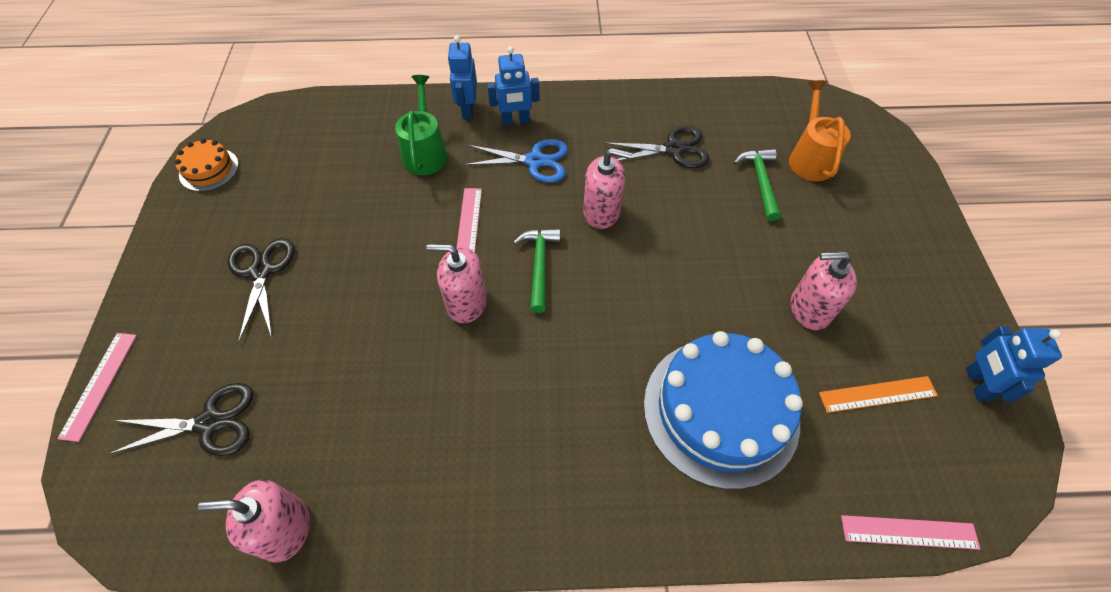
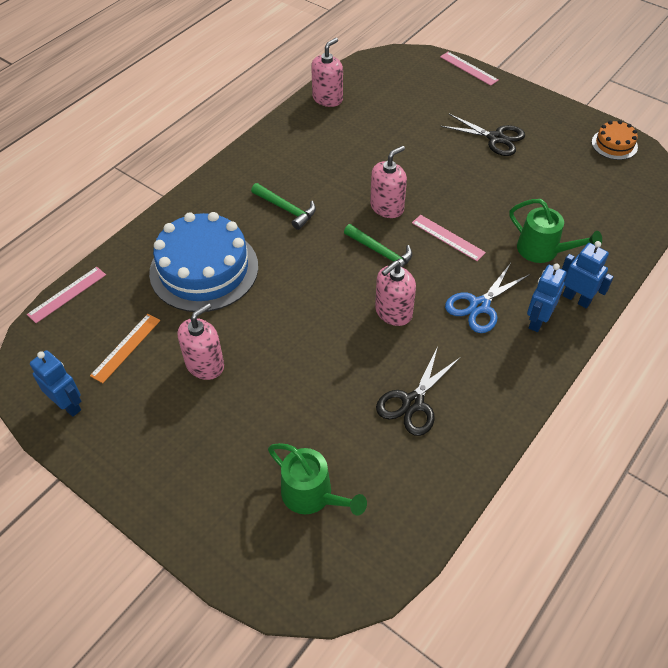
camera: 130 degrees right, 5 degrees down
black scissors [108,383,253,456] -> none
green hammer [734,149,781,221] -> green hammer moved to [251,183,316,230]
orange watering can [789,80,851,181] -> green watering can [268,443,367,516]

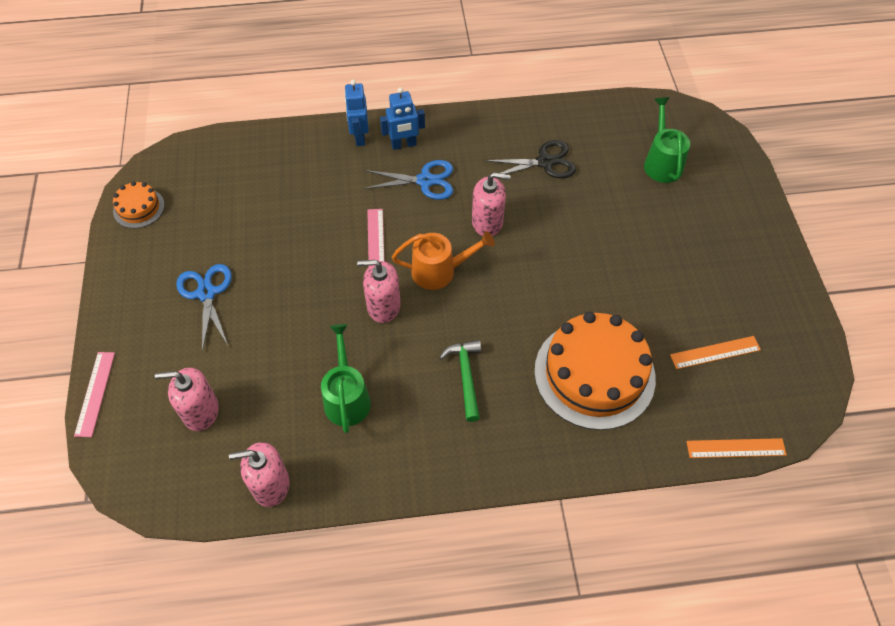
camera: 135 degrees left, 5 degrees up
pink ruler [27,267,106,323] -> orange ruler [686,438,787,458]
blue robot [30,350,81,417] -> none
blue cake [149,212,258,312] -> orange cake [534,312,656,430]
pink soap dispenser [178,303,224,380] -> pink soap dispenser moved to [155,367,219,431]
green hammer [344,224,412,267] -> orange watering can [392,231,495,290]
black scissors [440,114,525,156] -> blue scissors [176,264,232,351]
green watering can [510,199,602,263] -> green watering can moved to [321,324,371,433]

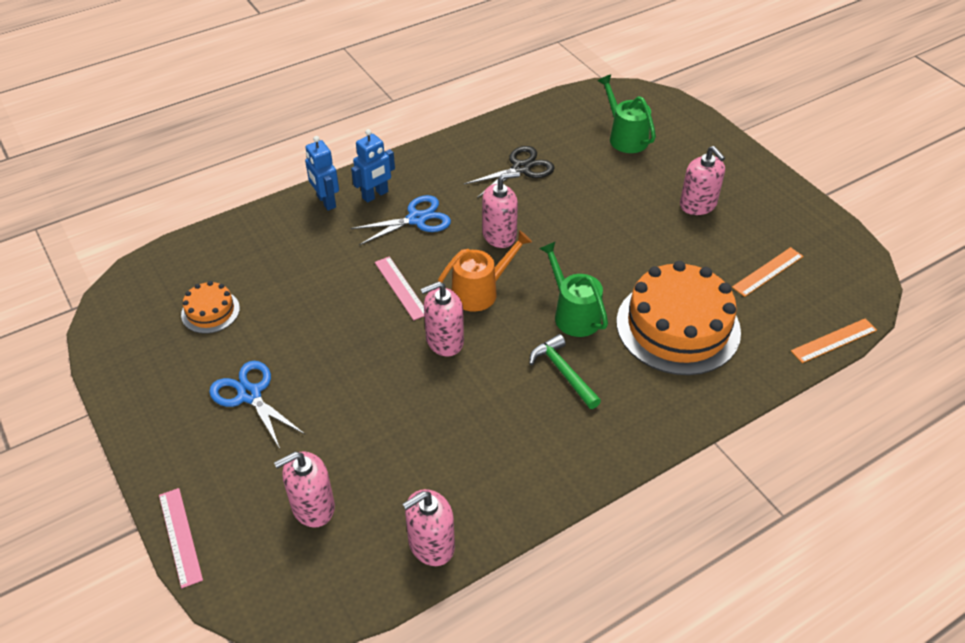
camera: 25 degrees left, 10 degrees down
orange cake [113,181,165,228] -> orange cake moved to [181,281,240,334]
green watering can [321,324,371,433] -> green watering can moved to [539,242,608,337]
none -> pink soap dispenser [680,146,725,215]

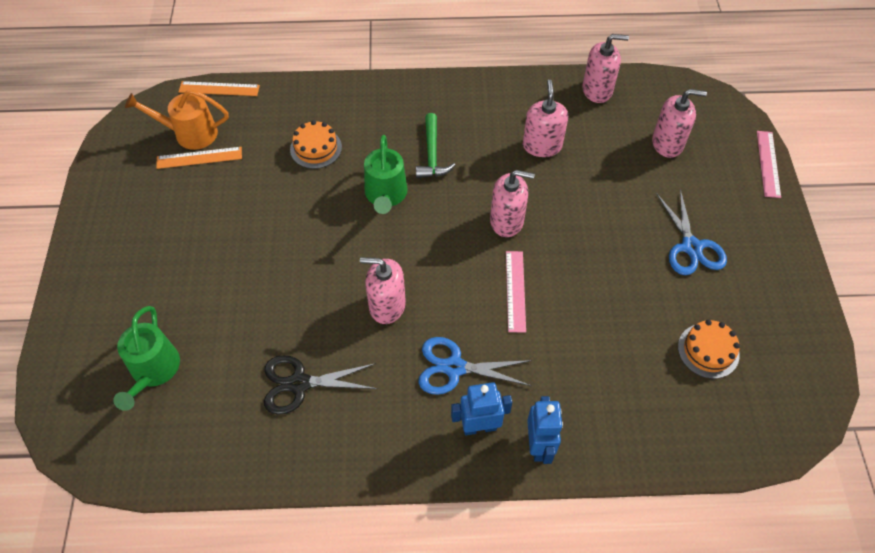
camera: 150 degrees left, 10 degrees up
orange watering can [437,230,532,312] -> orange watering can moved to [125,89,229,150]
orange cake [616,261,741,375] -> orange cake [290,120,342,169], size x0.47
pink soap dispenser [680,146,725,215] -> pink soap dispenser moved to [523,80,568,157]

